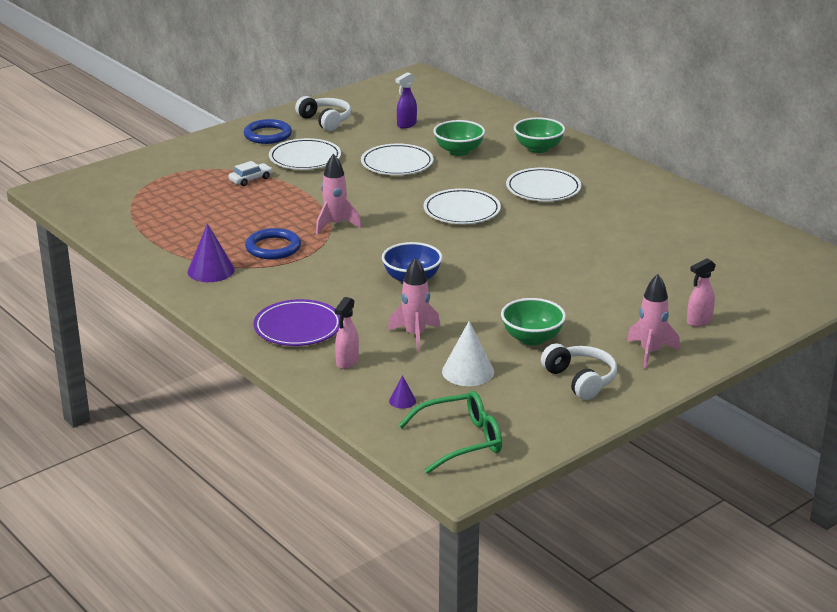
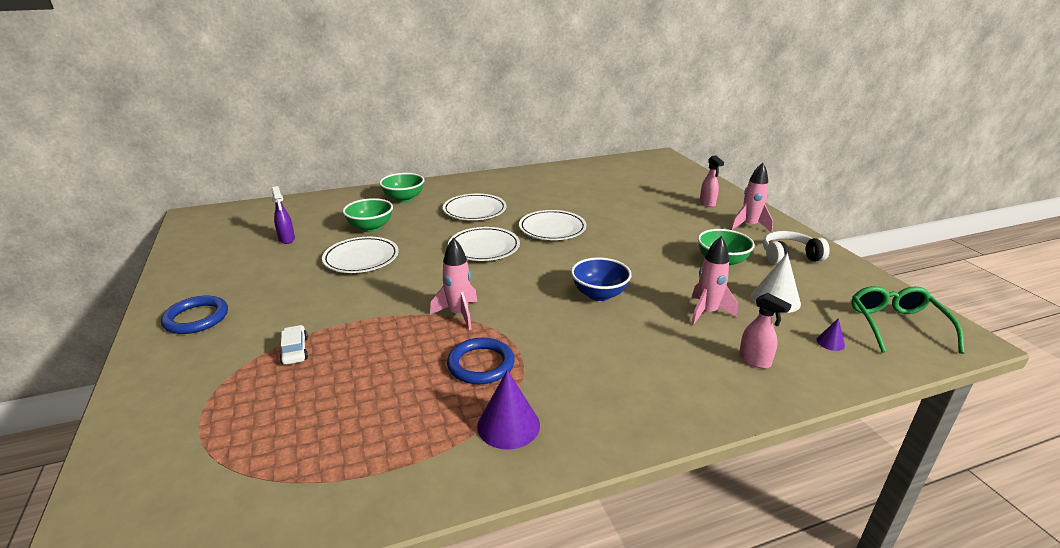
camera: 70 degrees left, 0 degrees up
purple plate [253,299,340,346] -> none
white plate [269,138,341,170] -> white plate moved to [519,210,587,240]
white headphones [295,96,351,131] -> none

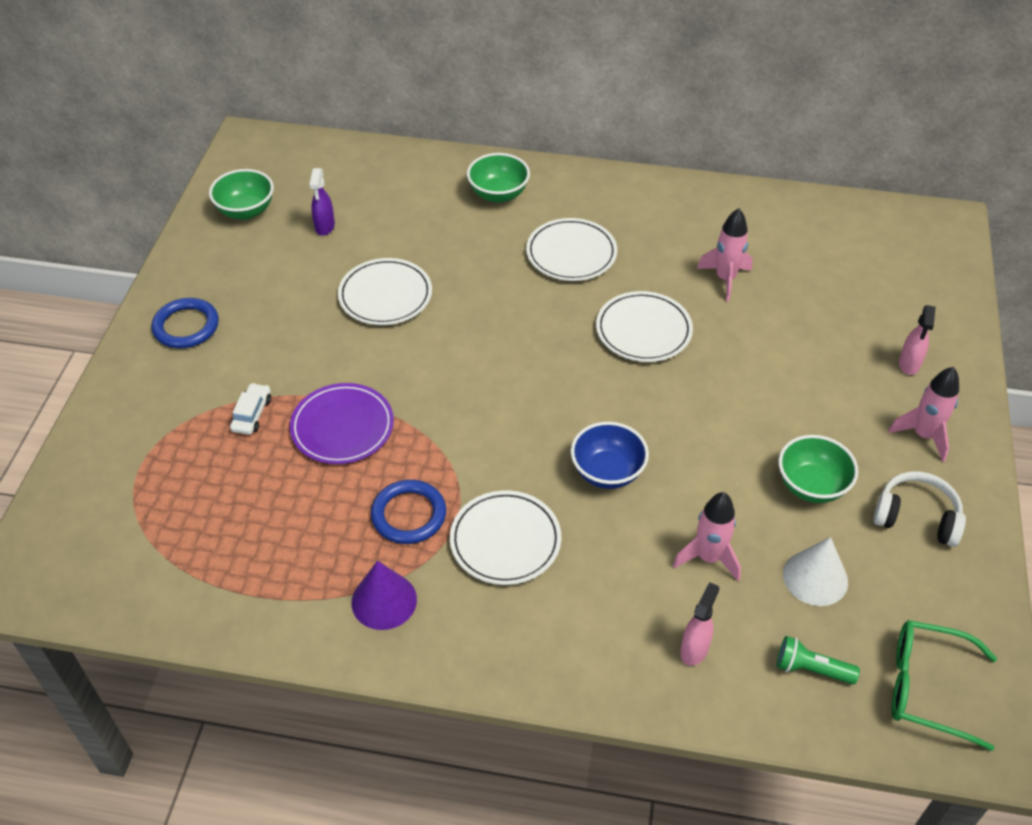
camera: 30 degrees right, 20 degrees up
green bowl [343,198,393,232] -> green bowl moved to [209,169,274,220]
pink rocket [430,238,478,330] -> pink rocket moved to [697,208,753,302]
white plate [448,227,520,261] -> white plate moved to [450,490,561,585]
pink spray bottle [739,293,792,369] -> pink spray bottle turned 135 degrees counterclockwise [680,582,719,666]
purple cone [817,318,845,351] -> green flashlight [777,636,860,684]
green glasses [851,286,965,354] -> green glasses turned 105 degrees counterclockwise [892,620,997,751]
none -> purple plate [290,383,394,464]

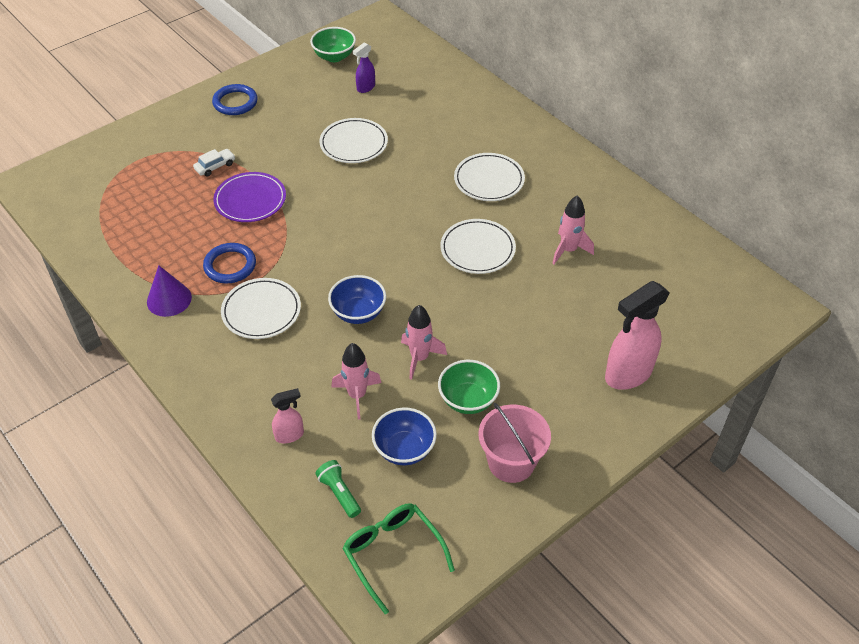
camera: 40 degrees right, 0 degrees up
green bowl [467,153,530,203] -> none
white cone [783,537,848,606] -> blue bowl [372,407,437,465]
white headphones [873,471,966,547] -> pink bucket [479,403,551,483]
pink rocket [888,367,959,462] -> pink rocket moved to [401,305,447,380]
pink spray bottle [899,305,936,375] -> pink spray bottle [605,281,670,390], size x1.96

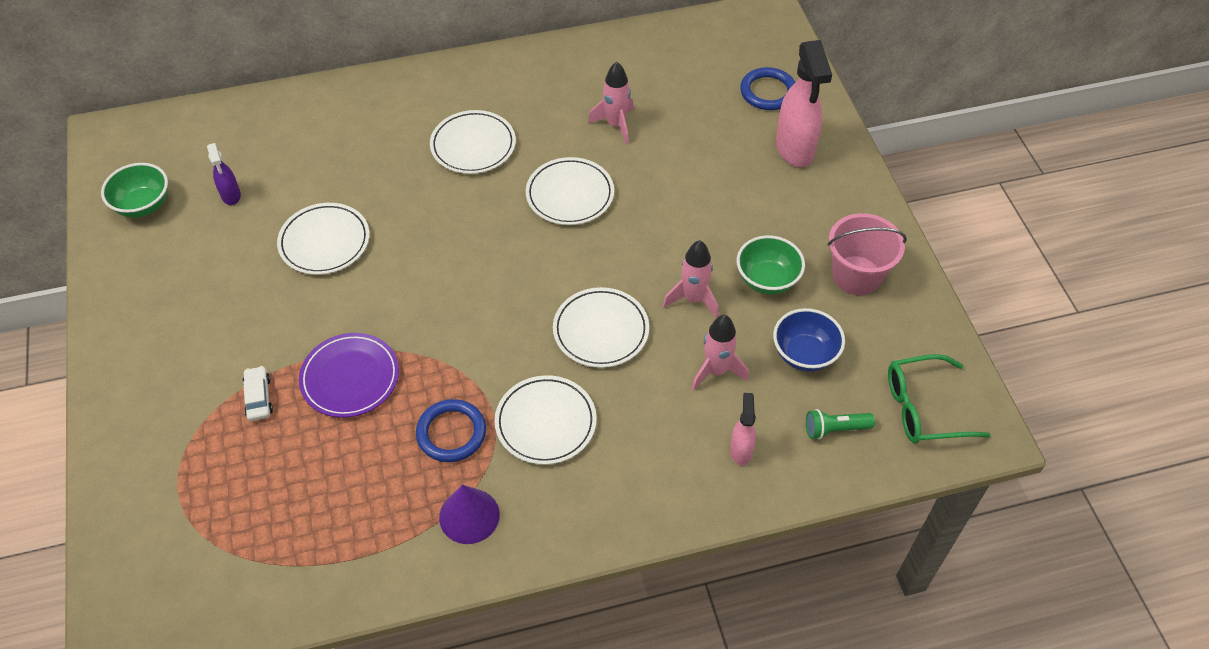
camera: 65 degrees left, 5 degrees up
blue ring [212,84,258,115] -> blue ring moved to [740,67,795,110]
blue bowl [328,275,386,324] -> white plate [553,287,649,368]

